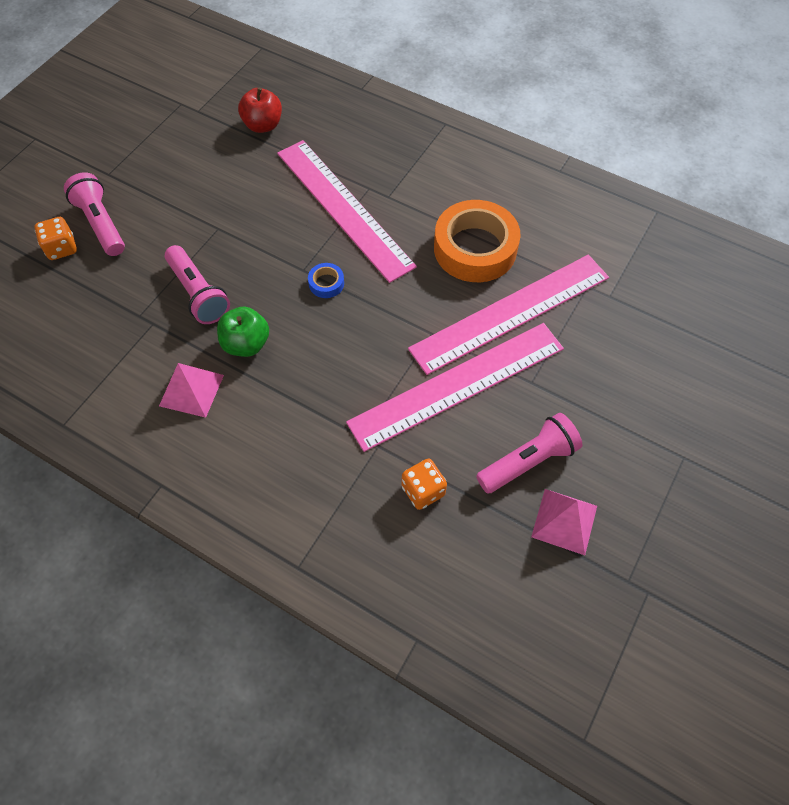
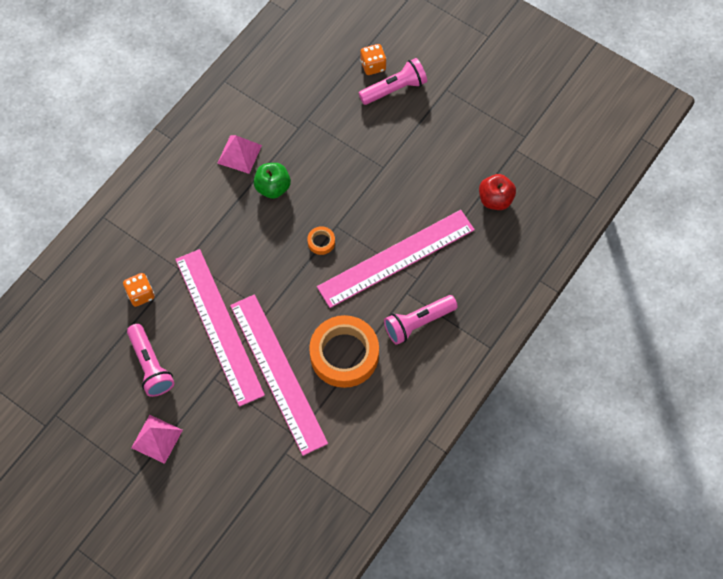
camera: 95 degrees right, 5 degrees up
pink flashlight [165,245,230,324] -> pink flashlight moved to [384,295,458,345]
blue tape [308,263,344,298] -> orange tape [307,226,335,255]
pink pyramid [531,489,597,555] -> pink pyramid moved to [131,415,183,464]

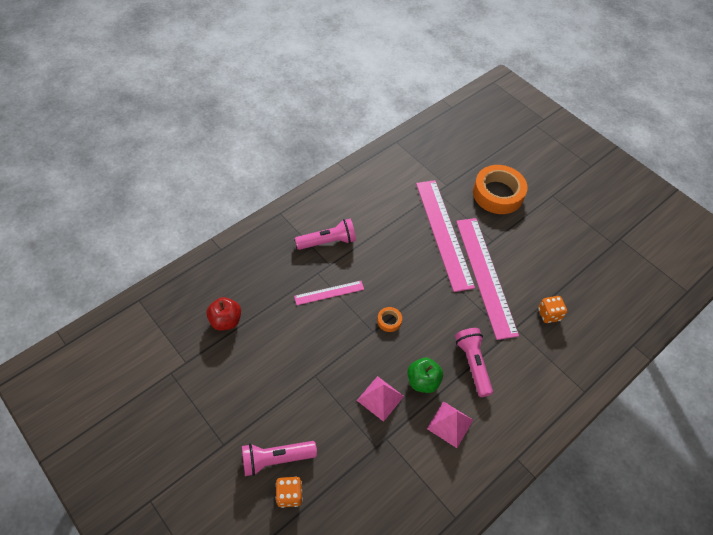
camera: 170 degrees left, 10 degrees down
pink flashlight [127,324,175,397] -> pink flashlight moved to [455,328,493,397]
pink pyramid [131,415,183,464] -> pink pyramid moved to [357,376,404,422]
orange tape [309,315,379,388] -> orange tape moved to [473,165,527,214]
pink ruler [317,210,475,308] -> pink ruler [294,281,364,305], size x0.48

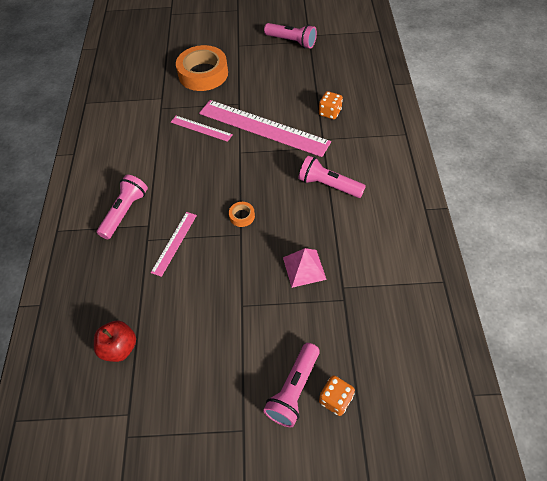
camera: 45 degrees left, 0 degrees up
green apple [407,358,443,393] -> none
pink ruler [416,180,475,292] -> pink ruler [171,116,233,142], size x0.48
pink pyramid [427,401,473,448] -> none
none -> pink flashlight [264,23,317,49]

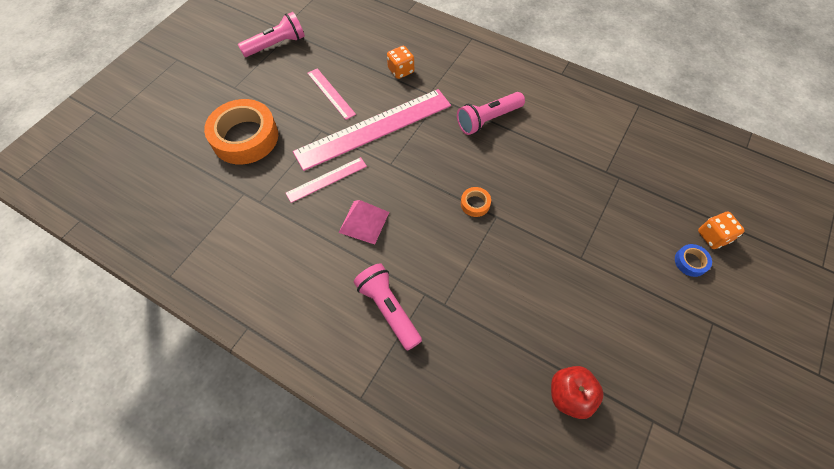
camera: 60 degrees left, 5 degrees up
pink ruler [151,212,197,277] -> pink ruler moved to [307,68,356,120]
pink flashlight [263,343,320,427] -> blue tape [675,244,712,277]
pink pyramid [283,248,327,288] -> pink pyramid moved to [338,200,389,244]

